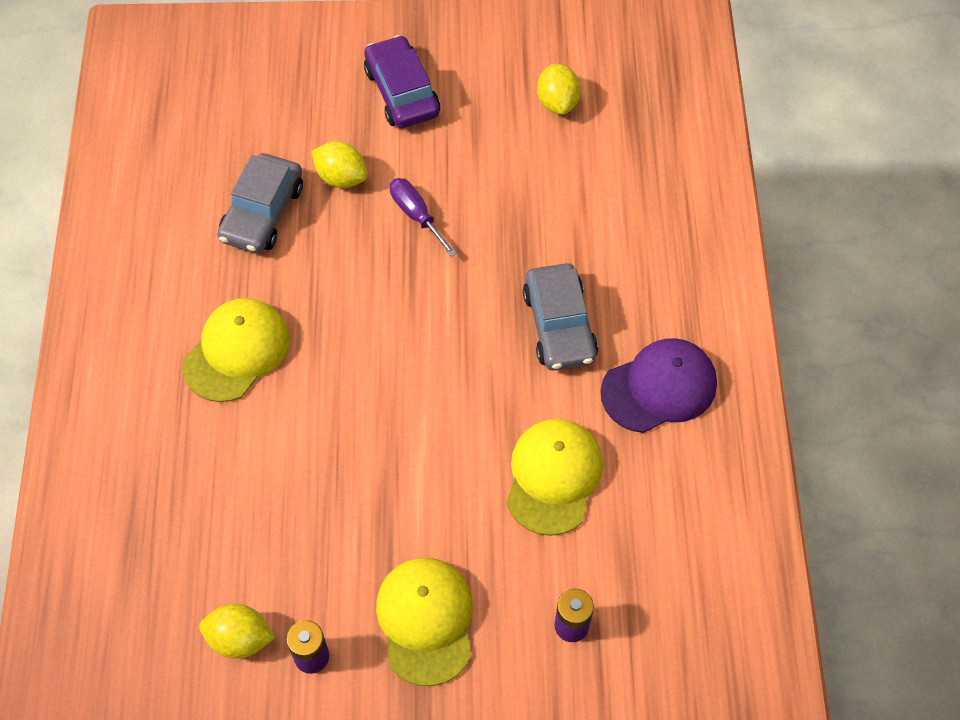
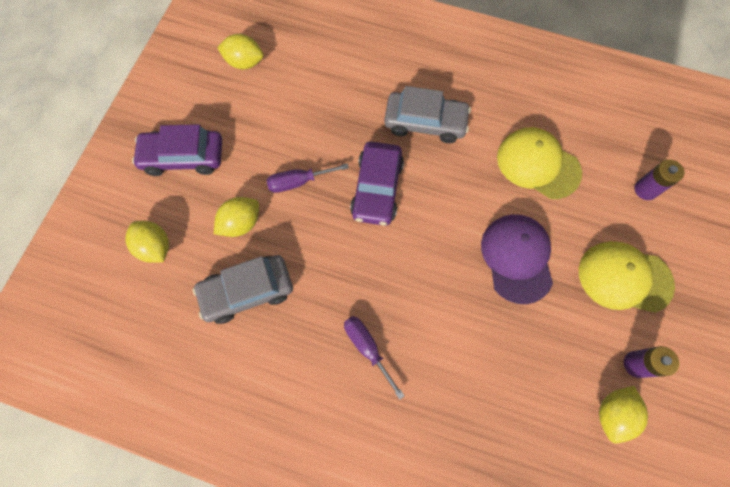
camera: 70 degrees left, 10 degrees up
yellow cap [182,298,289,402] -> purple screwdriver [344,316,405,400]
grey car [217,153,303,254] -> grey car turned 120 degrees clockwise [193,255,293,324]
purple cap [601,338,717,433] -> purple cap moved to [481,214,553,304]
none -> yellow lemon [125,221,169,263]
none -> purple car [350,142,404,226]

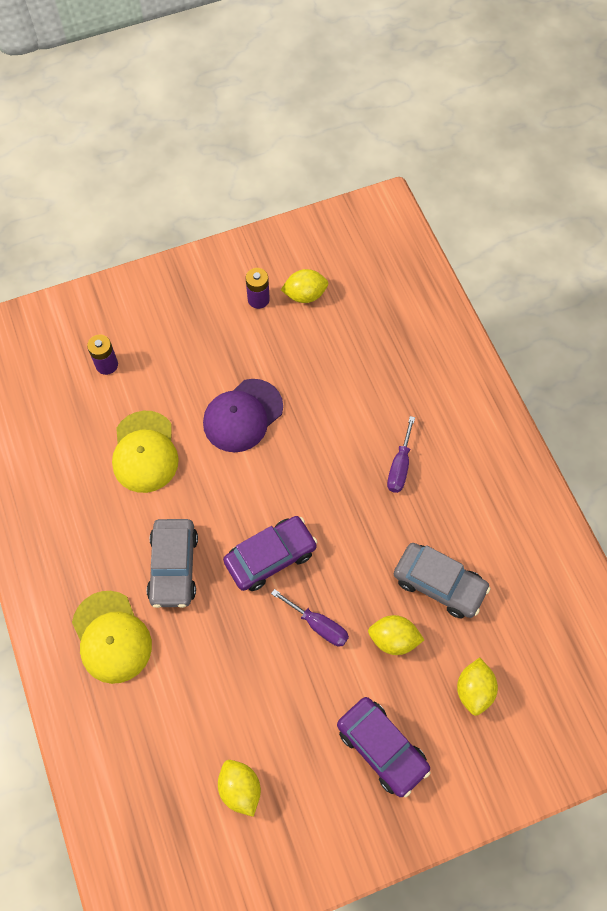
camera: 130 degrees left, 5 degrees down
grey car [384,86,471,143] -> grey car turned 150 degrees counterclockwise [147,519,198,608]
yellow cap [579,241,675,313] -> yellow cap moved to [72,591,152,684]

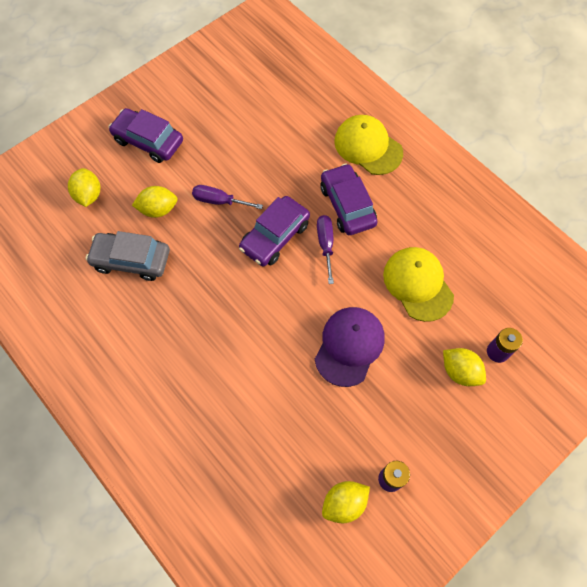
camera: 160 degrees right, 0 degrees up
grey car [147,519,198,608] -> purple car [320,164,377,235]
yellow lemon [218,760,261,817] -> yellow lemon moved to [443,348,486,386]
purple screwdriver [387,416,415,493] -> purple screwdriver moved to [317,215,334,284]

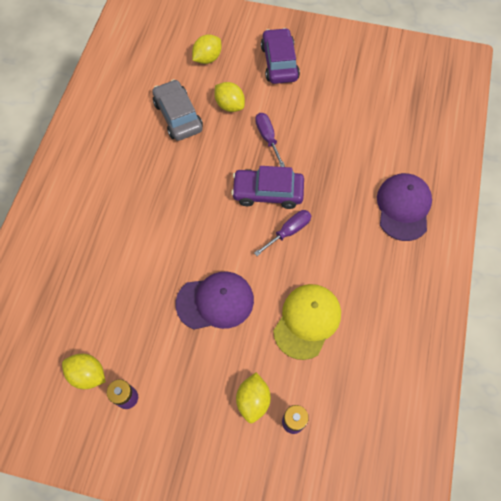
camera: 55 degrees right, 0 degrees up
purple car [320,164,377,235] -> none
yellow cap [334,115,403,175] -> purple cap [377,173,432,241]

